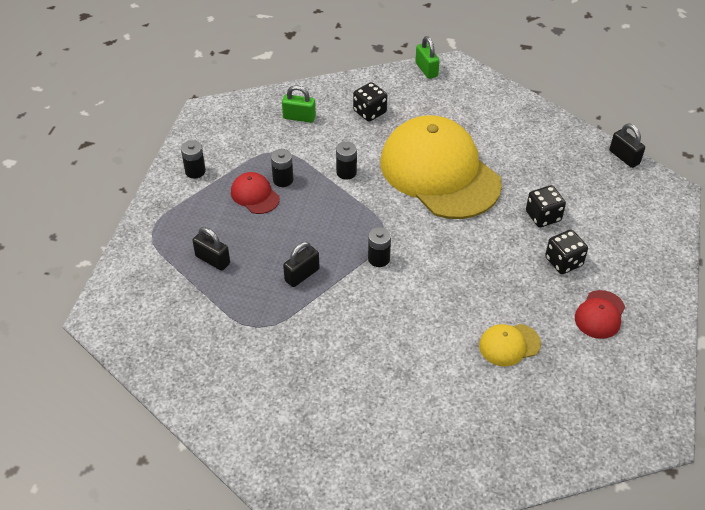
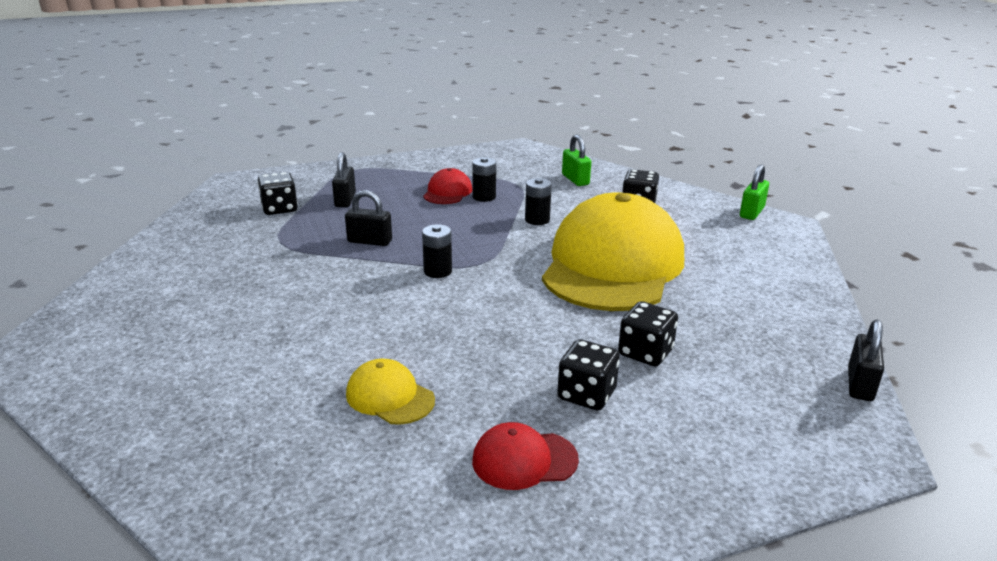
camera: 55 degrees right, 20 degrees down
black battery [181,140,206,178] -> none
none -> black dice [257,172,298,215]

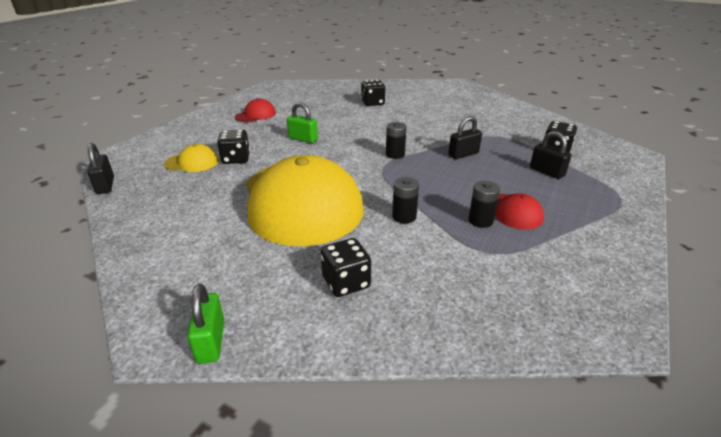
camera: 140 degrees right, 5 degrees up
yellow cap [346,359,435,425] -> yellow cap moved to [164,144,219,172]
black dice [557,339,620,411] -> black dice moved to [361,80,385,106]
green padlock [562,135,591,186] -> green padlock moved to [287,102,318,143]

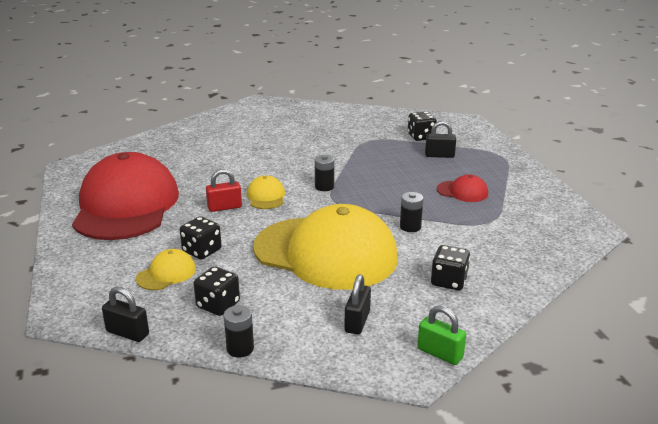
camera: 45 degrees left, 5 degrees down
red cap [235,98,276,122] -> red cap [72,152,179,240], size x2.49
green padlock [287,102,318,143] -> red padlock [206,169,242,212]
black dice [361,80,385,106] -> black dice moved to [193,266,240,316]
black padlock [448,116,482,159] -> black padlock moved to [344,275,371,335]
black battery [468,181,500,228] -> black battery moved to [224,305,254,358]
none -> yellow cap [247,175,285,209]

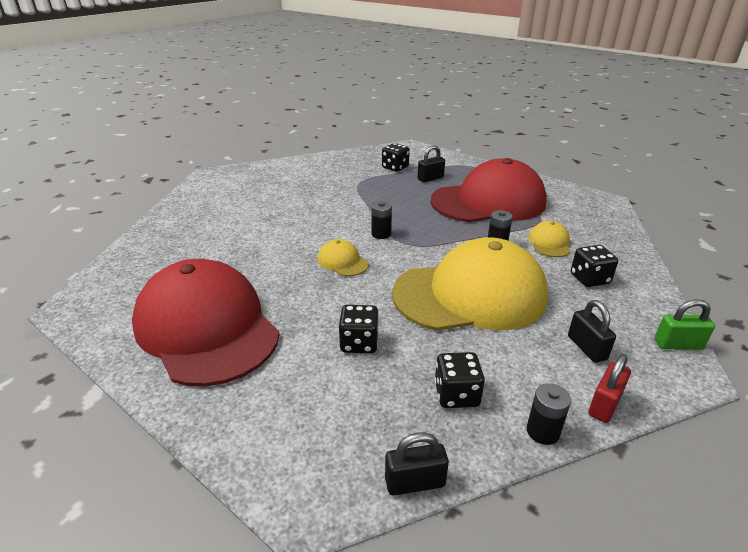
camera: 35 degrees left, 5 degrees up
yellow cap [136,249,196,290] -> yellow cap moved to [529,221,570,257]
red padlock [206,169,242,212] -> red padlock moved to [589,354,631,423]
red cap [437,174,488,202] -> red cap [431,158,547,222], size x2.49

